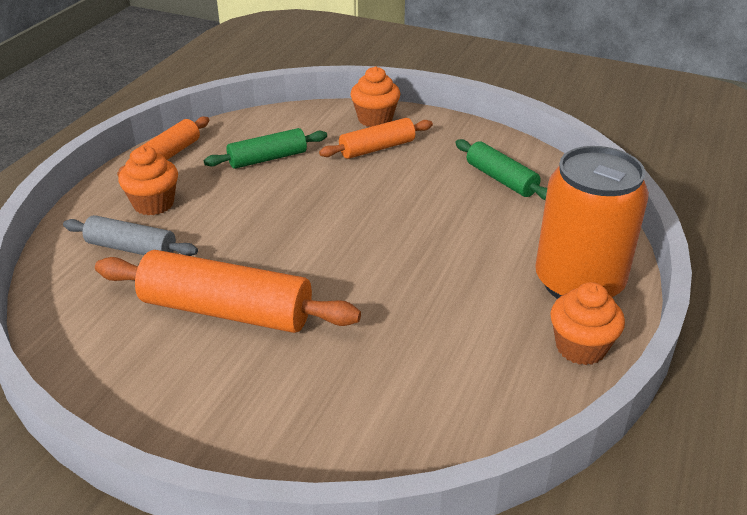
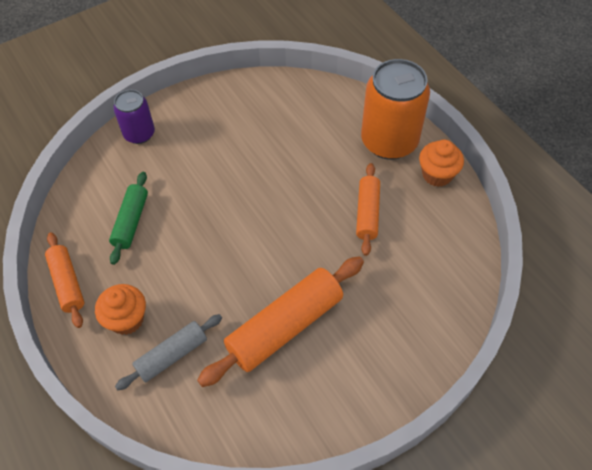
camera: 55 degrees left, 20 degrees up
orange rolling pin [319,118,433,159] -> orange rolling pin moved to [356,163,380,256]
orange cupcake [350,66,400,127] -> purple can [113,90,155,144]
green rolling pin [455,139,547,200] -> none

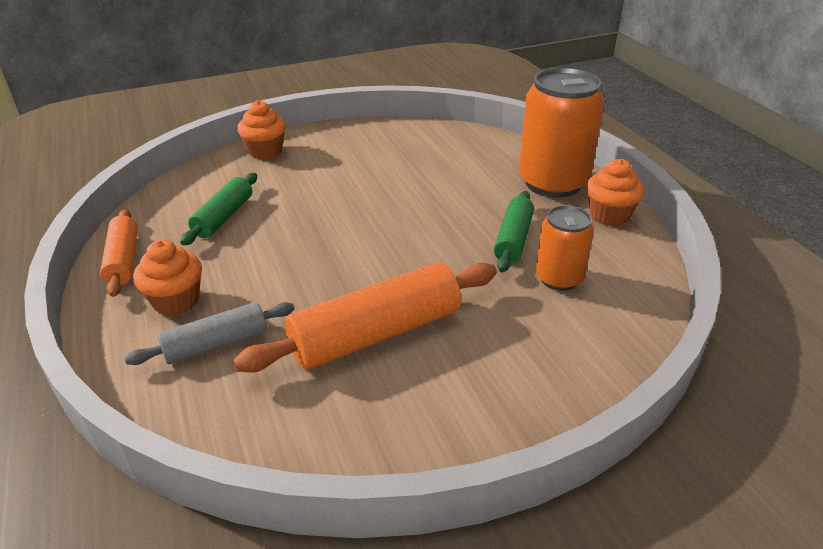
camera: 10 degrees right, 20 degrees down
purple can [113,90,155,144] -> orange cupcake [237,100,286,160]
orange rolling pin [356,163,380,256] -> green rolling pin [494,191,534,272]
none -> orange can [536,205,594,291]

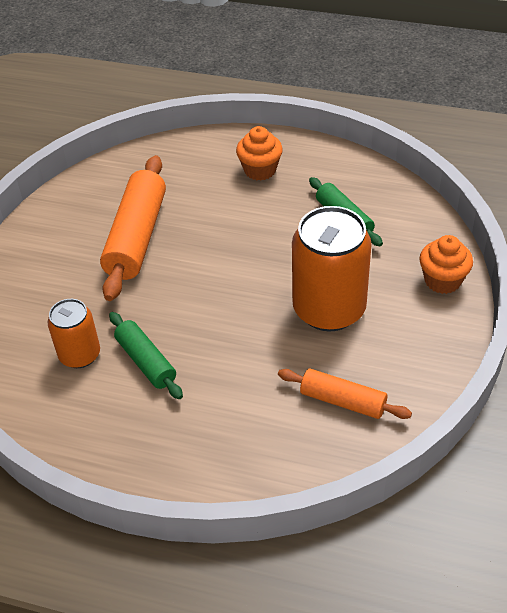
camera: 130 degrees right, 10 degrees up
orange rolling pin [100,209,138,297] -> orange rolling pin moved to [278,369,412,419]
grey rolling pin [125,302,295,365] -> none
orange can [519,68,604,198] -> orange can moved to [292,206,372,331]
orange cupcake [587,159,644,226] -> none

